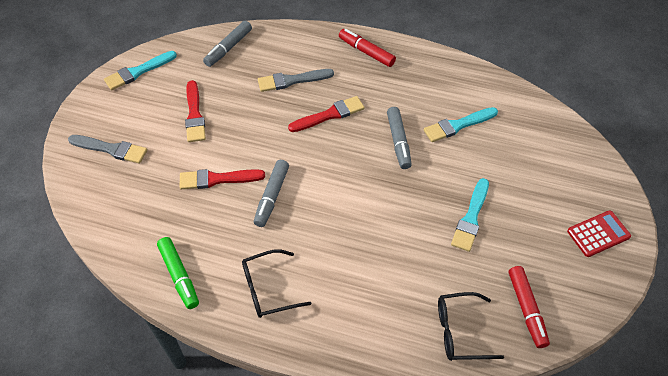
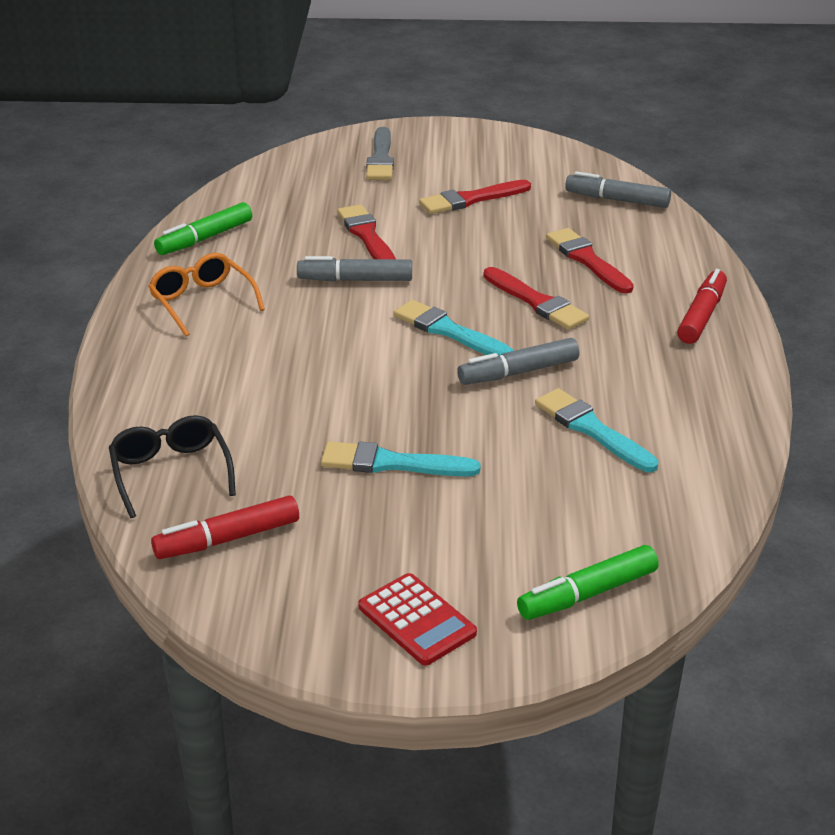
camera: 75 degrees right, 20 degrees down
turquoise brush [104,51,177,90] -> turquoise brush moved to [393,300,513,355]
black glasses [242,249,311,318] -> orange glasses [148,253,265,336]
grey brush [258,69,334,92] -> red brush [546,228,634,293]
none -> green marker [517,545,659,620]

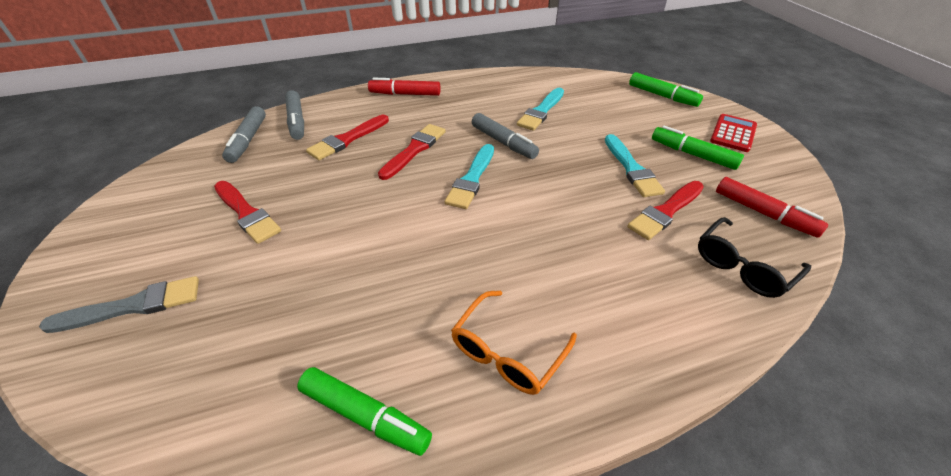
camera: 110 degrees left, 10 degrees up
grey marker [297,256,412,282] -> grey marker moved to [285,90,304,140]
red brush [337,204,396,259] -> red brush moved to [627,181,704,240]
none -> green marker [652,126,744,170]

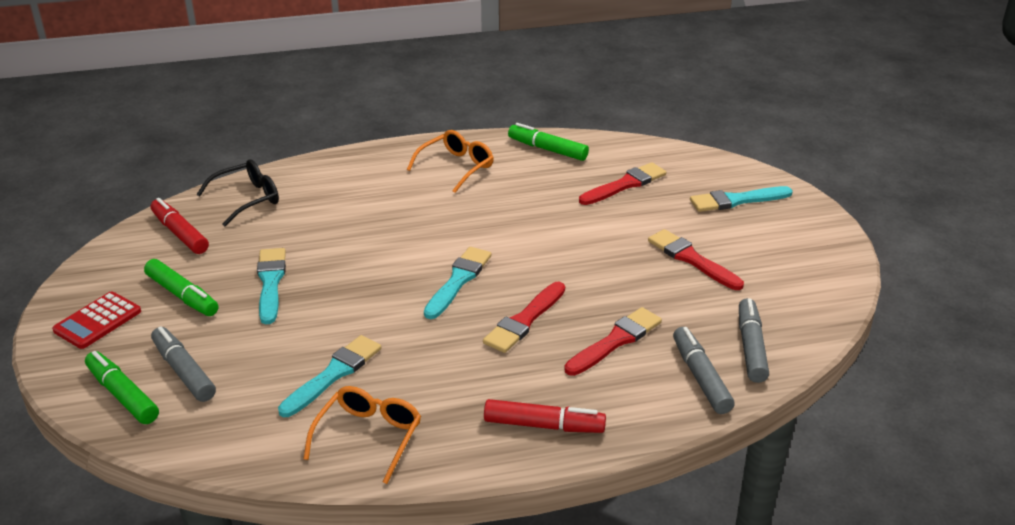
camera: 175 degrees left, 10 degrees down
grey brush [39,276,199,333] -> turquoise brush [690,186,793,212]
grey marker [472,113,539,159] -> grey marker moved to [151,327,216,402]
red brush [627,181,704,240] -> red brush moved to [579,162,666,205]
none -> orange glasses [304,386,421,484]

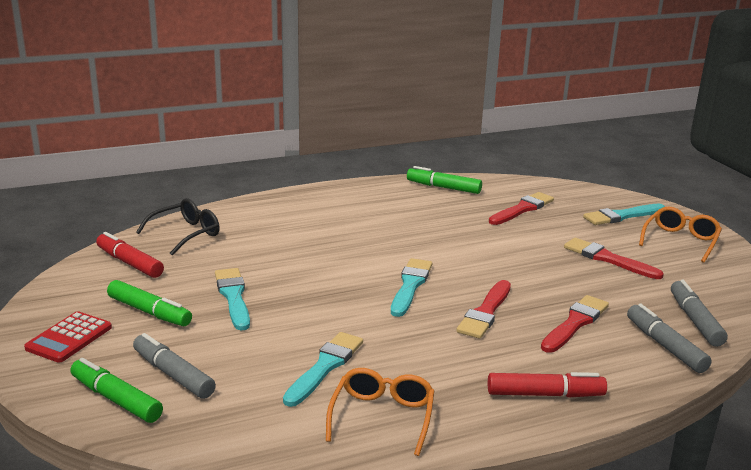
camera: 10 degrees left, 10 degrees down
orange glasses [407,130,494,193] -> orange glasses moved to [639,207,722,263]

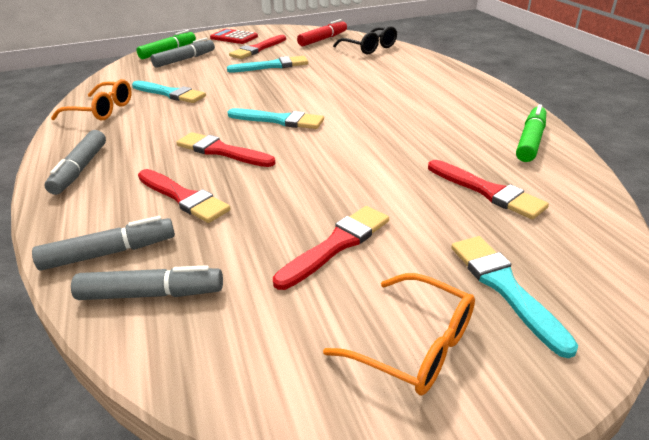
camera: 95 degrees right, 10 degrees up
green marker [107,280,192,326] -> red brush [229,35,286,59]
red marker [488,372,607,397] -> grey marker [44,130,106,195]

